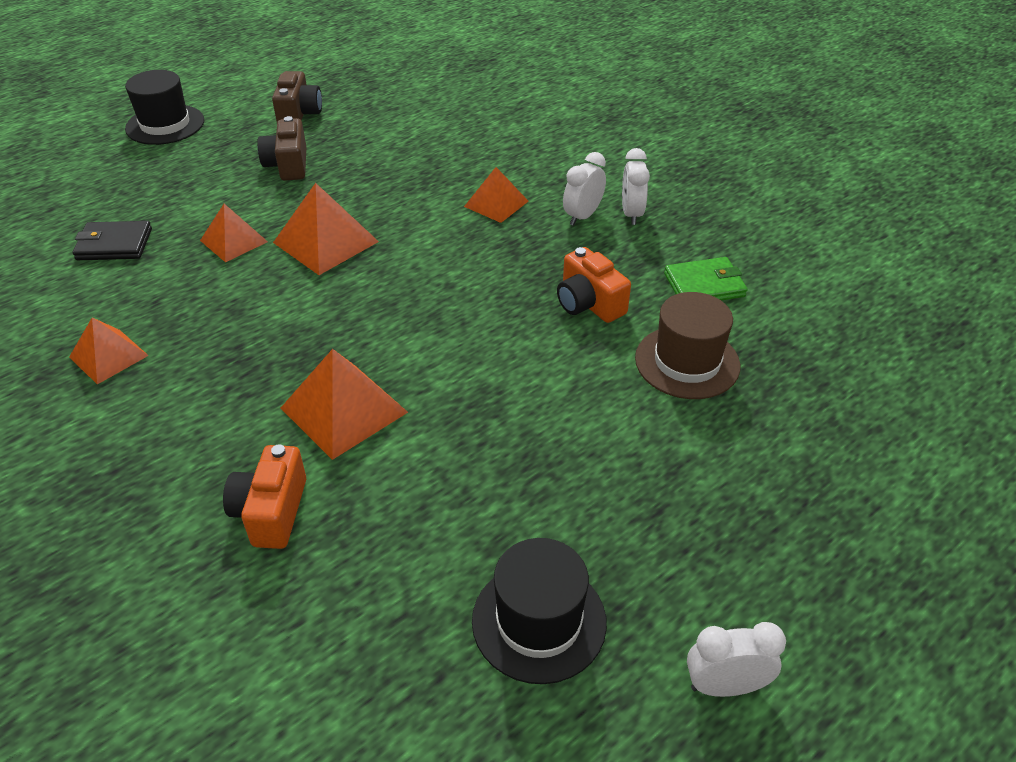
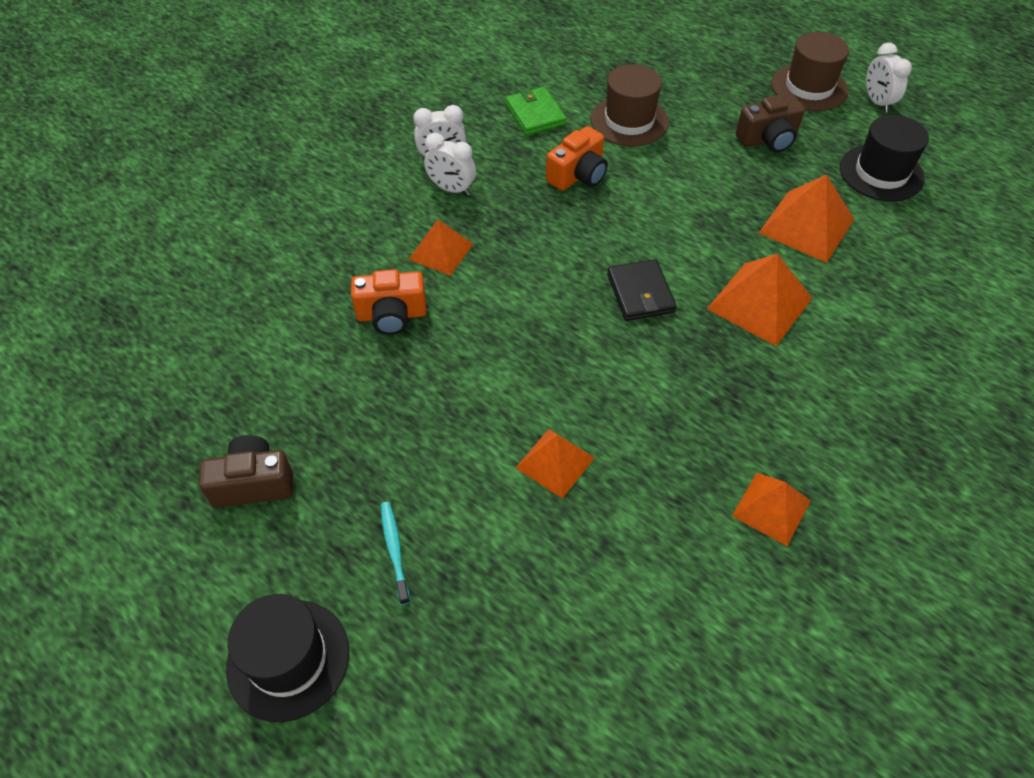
camera: 100 degrees left, 10 degrees up
black wallet [72,221,152,260] -> black wallet moved to [607,259,677,321]
orange camera [223,444,306,549] -> orange camera moved to [351,269,427,335]
brown camera [257,116,306,181] -> brown camera moved to [736,95,805,153]
orange pyramid [273,183,379,275] -> orange pyramid moved to [759,175,854,263]
none -> turquoise toothbrush [381,502,410,605]
none -> brown hat [771,32,849,111]

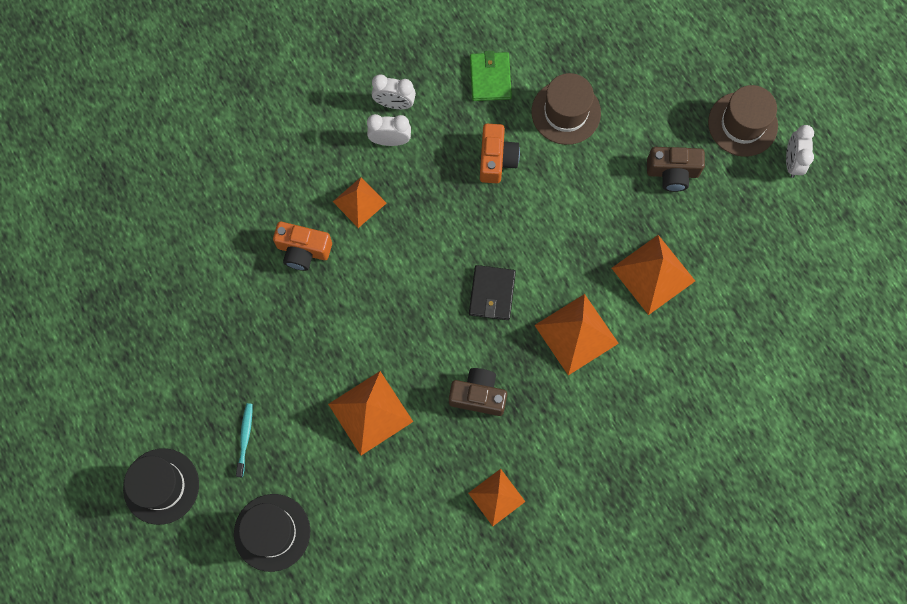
camera: 20 degrees right, 20 degrees up
brown camera [199,435,293,508] -> brown camera moved to [449,368,507,416]
white clock [424,133,476,196] -> white clock turned 135 degrees clockwise [367,114,411,146]
orange pyramid [516,429,595,498] -> orange pyramid [328,371,413,455], size x1.54
orange camera [546,126,608,191] -> orange camera turned 60 degrees counterclockwise [480,124,520,183]
black hat [840,115,929,202] -> black hat moved to [234,494,310,572]

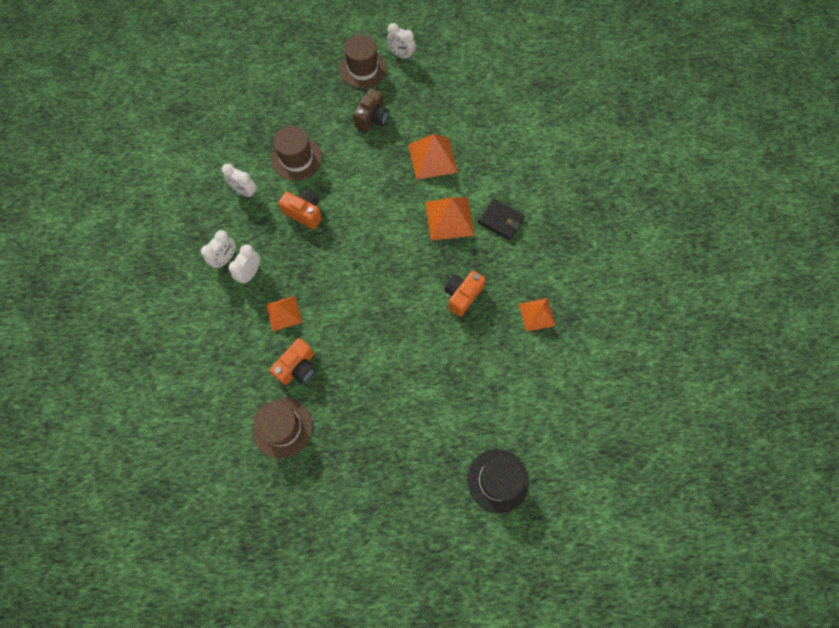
camera: 65 degrees left, 5 degrees down
black hat [123,448,199,525] -> none
turquoise toothbrush [236,403,253,477] -> none
orange pyramid [328,371,413,455] -> none
brown camera [449,368,507,416] -> orange camera [444,270,485,317]
black wallet [469,265,516,320] -> black wallet moved to [478,199,525,240]
green wallet [470,51,512,101] -> white clock [222,163,257,198]
none -> brown hat [252,398,313,458]

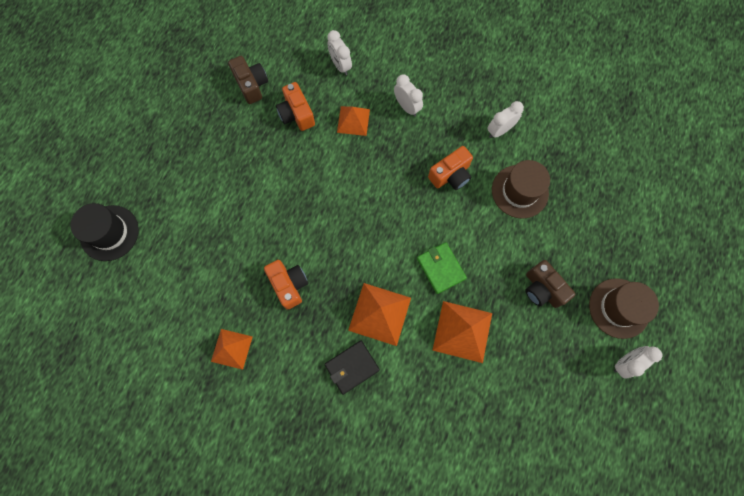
camera: 115 degrees right, 5 degrees up
white clock [201,230,236,269] -> white clock moved to [327,30,352,75]
brown hat [252,398,313,458] -> brown camera [228,56,268,104]
none -> green wallet [417,242,467,294]

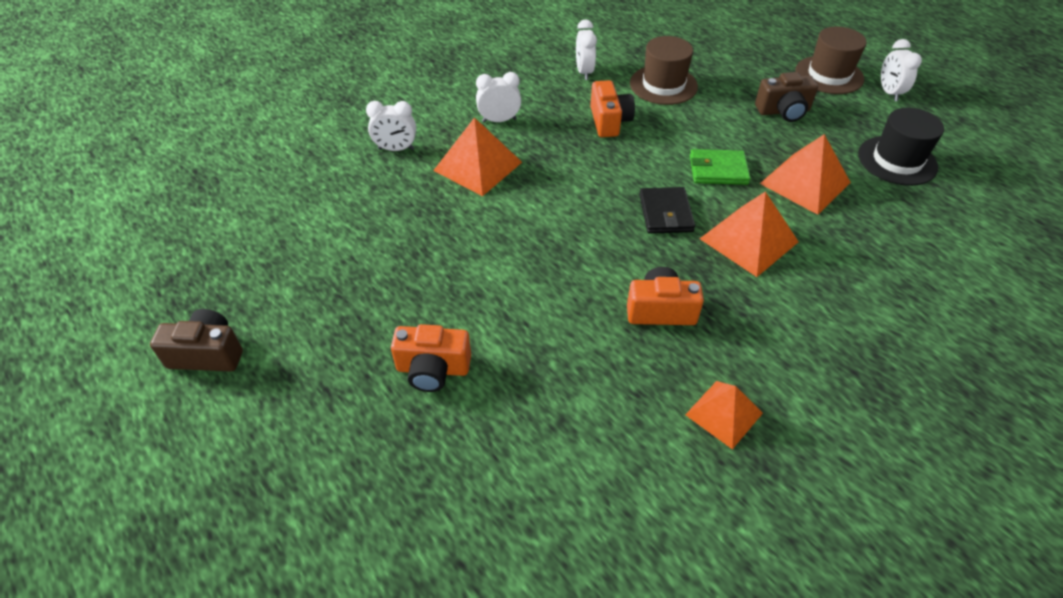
camera: 60 degrees left, 25 degrees down
black hat [70,203,139,261] -> black hat moved to [858,108,944,186]
brown camera [228,56,268,104] -> brown camera moved to [150,309,243,372]
orange camera [276,82,315,131] -> orange camera moved to [391,324,471,392]
black wallet [324,340,380,395] -> black wallet moved to [639,187,695,234]
orange pyramid [337,106,370,136] -> orange pyramid [433,117,522,196], size x1.54

